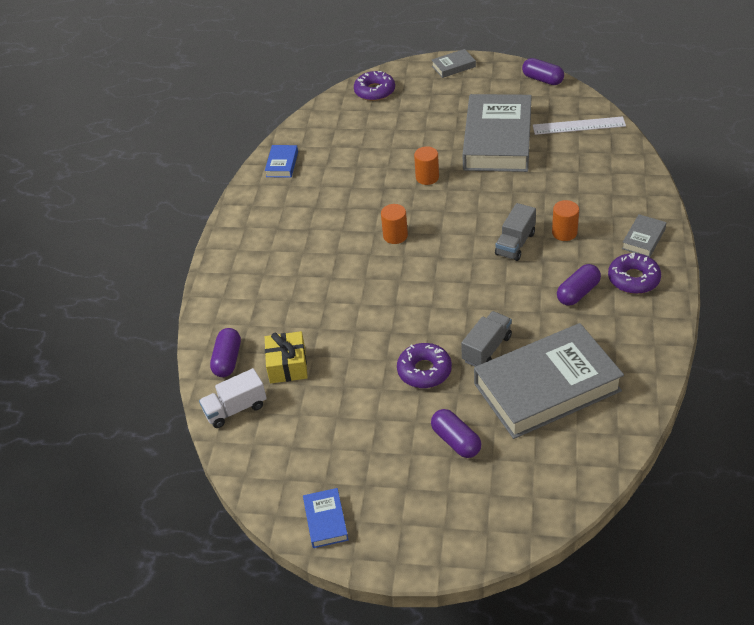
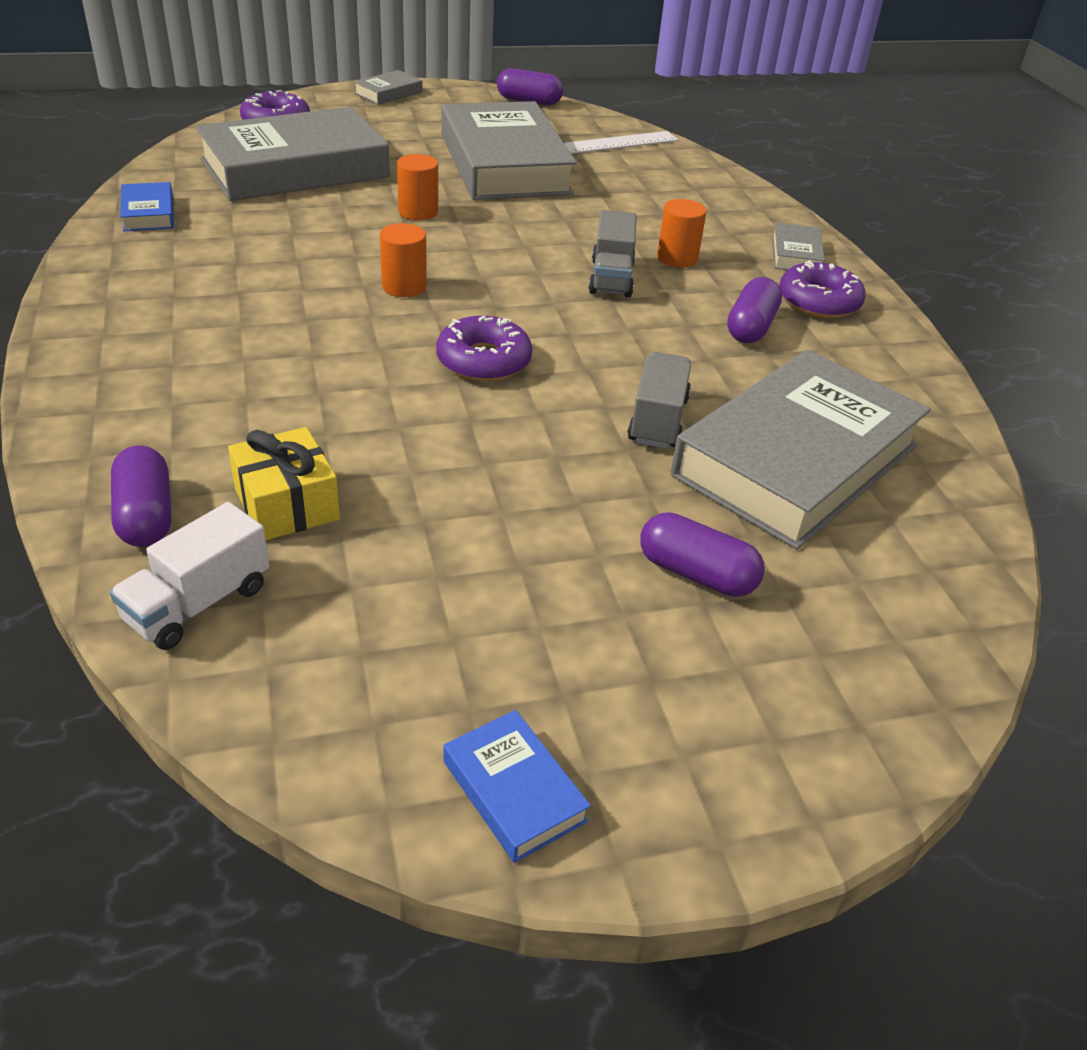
camera: 30 degrees left, 5 degrees down
purple donut [397,343,452,388] -> purple donut moved to [436,316,532,381]
none -> grey book [196,107,390,201]

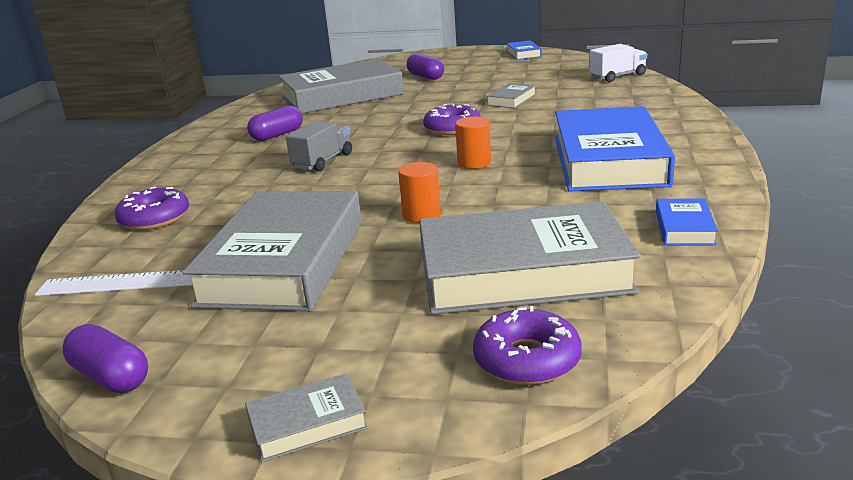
camera: 150 degrees left, 15 degrees down
purple capsule [111,446,172,547] -> none
yellow gift [228,427,340,540] -> none
grey truck [627,352,691,449] -> none
orange cylinder [657,199,707,268] -> none
grey book [772,222,825,270] -> grey book moved to [487,83,536,108]
purple donut [779,260,866,318] -> purple donut moved to [114,186,189,230]
none -> blue book [555,106,675,192]

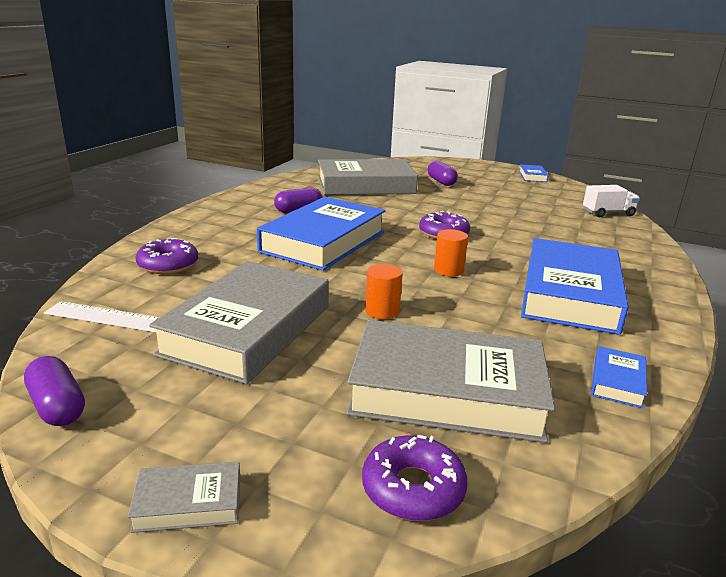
camera: 10 degrees right, 0 degrees up
grey truck [286,121,352,171] -> blue book [257,197,385,271]
grey book [487,83,536,108] -> none

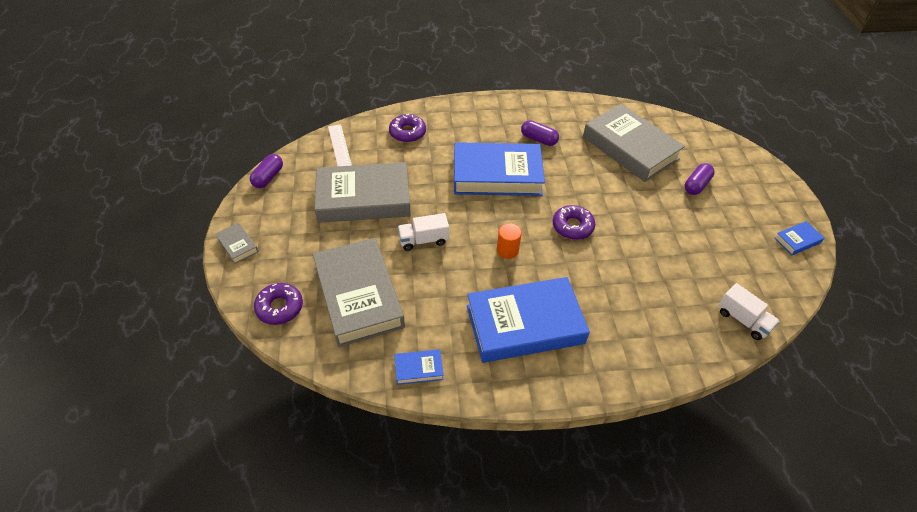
camera: 60 degrees right, 25 degrees up
orange cylinder [365,264,403,319] -> white truck [398,213,449,251]

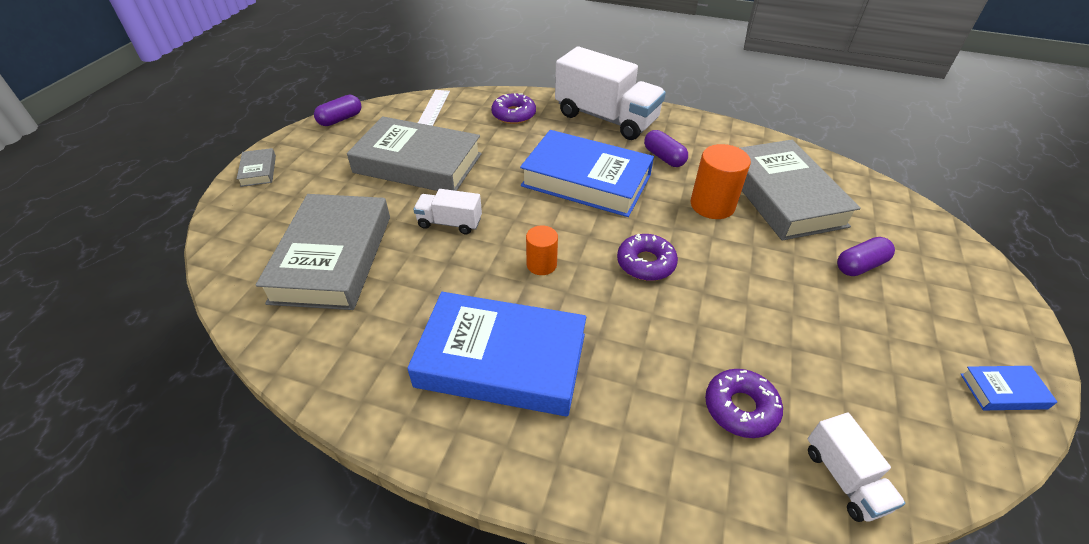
camera: 25 degrees right, 5 degrees down
purple donut [254,283,303,325] -> purple donut moved to [705,369,783,438]
blue book [394,349,443,385] -> none
none -> white truck [555,46,666,140]
none -> orange cylinder [691,144,751,219]

